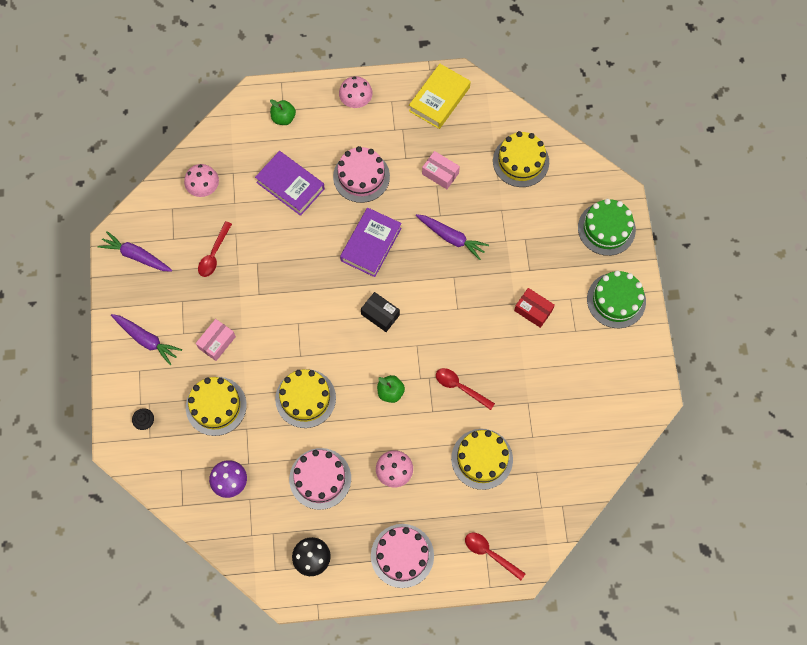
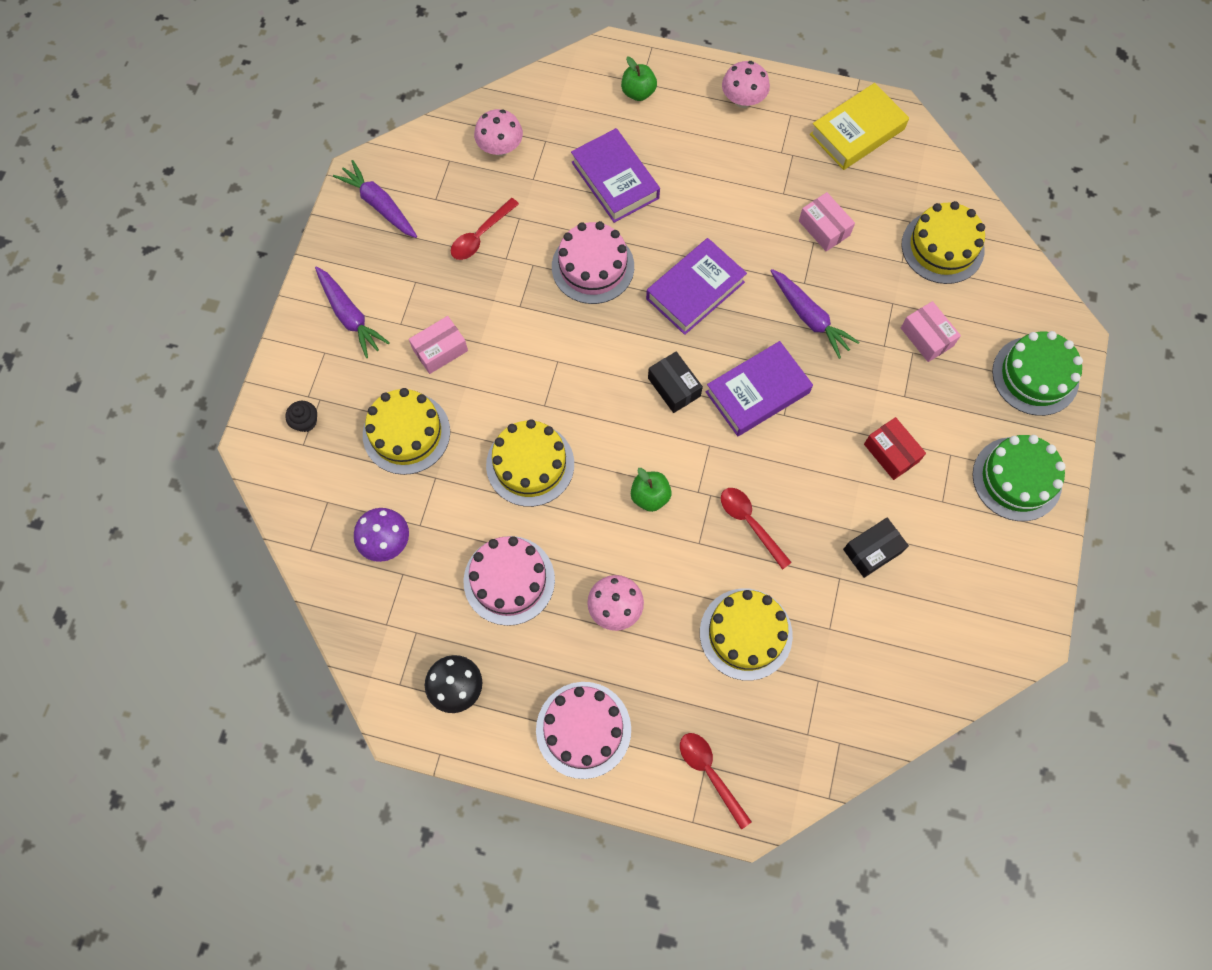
camera: 20 degrees right, 0 degrees up
pink cake [333,146,390,203] -> pink cake moved to [552,221,634,304]
none -> purple book [706,341,813,436]
none -> black box [843,518,909,578]
none -> pink box [901,301,961,362]

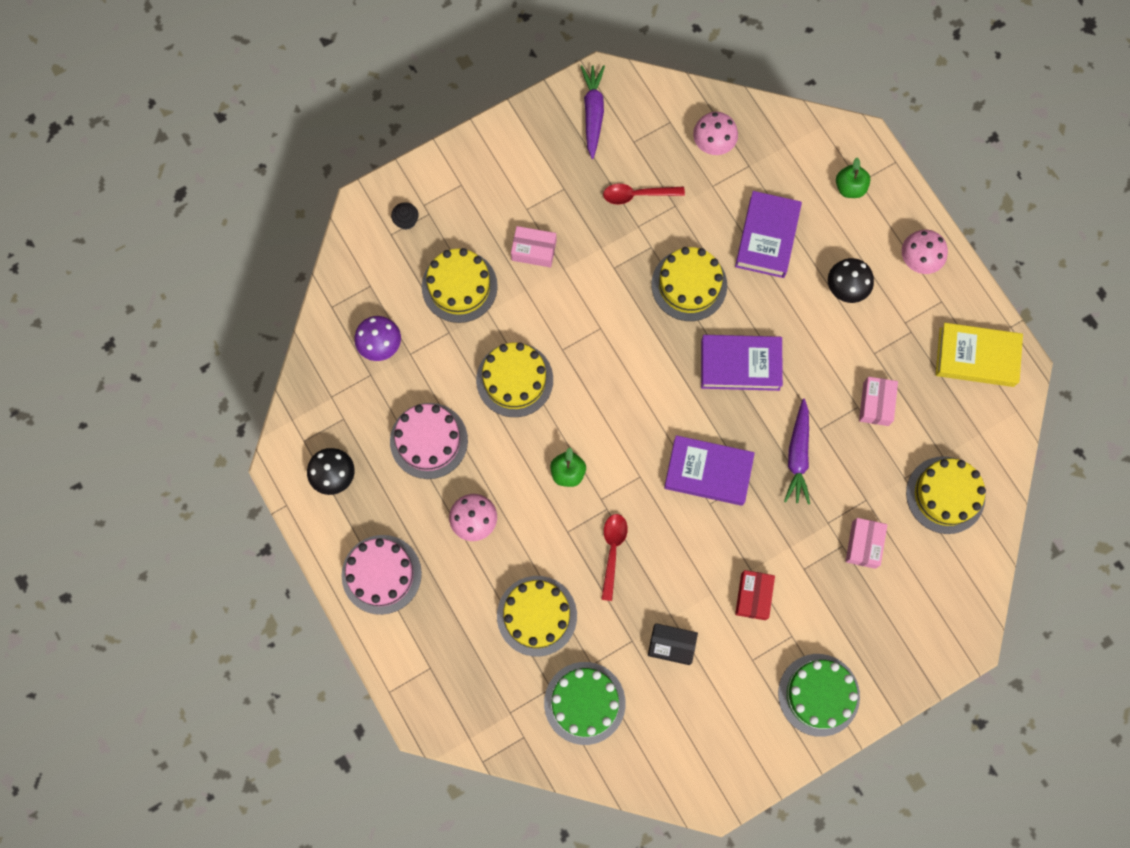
camera: 45 degrees right, 5 degrees up
purple carrot [315,266,390,358] -> none
pink cake [552,221,634,304] -> yellow cake [651,247,727,321]
black box [648,352,703,413] -> none
red spoon [680,733,752,829] -> none
green cake [992,331,1083,416] -> green cake moved to [544,662,626,745]
none -> black mushroom [828,258,874,303]

